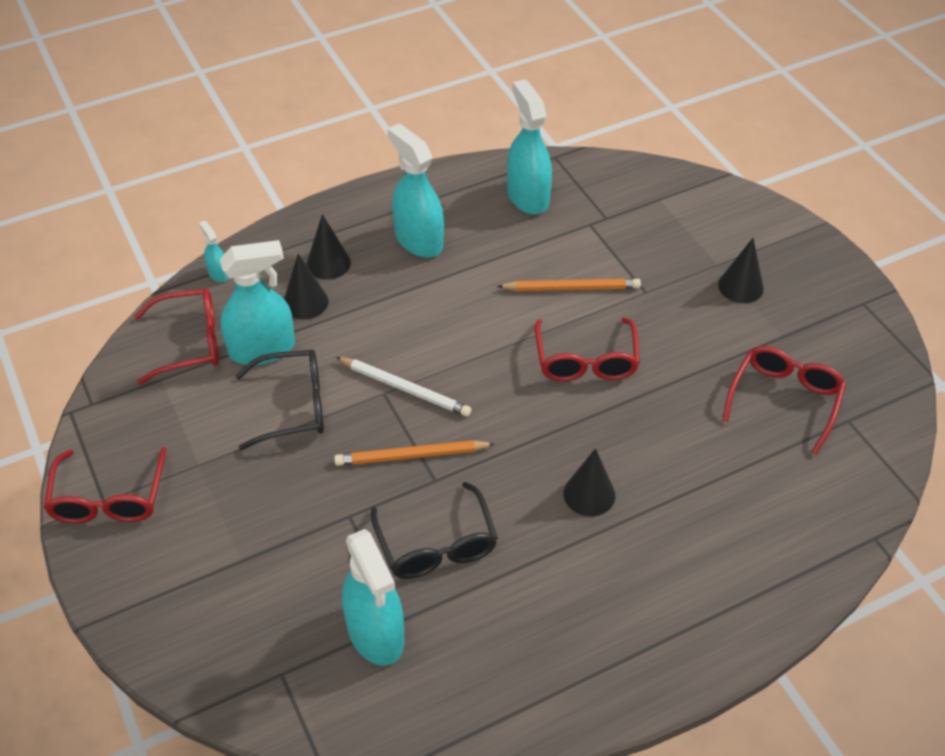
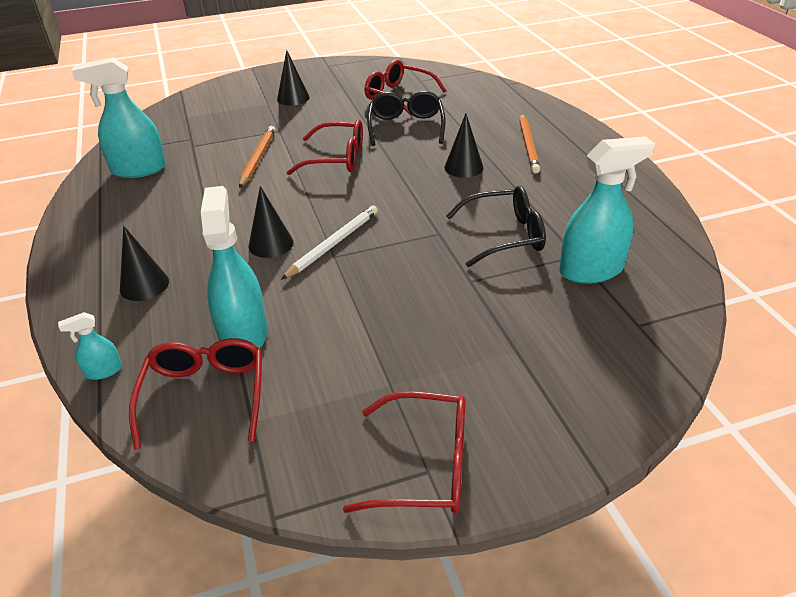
camera: 80 degrees left, 10 degrees down
black glasses [235,350,324,450] -> black glasses moved to [367,91,446,146]
black cone [284,254,329,319] -> black cone moved to [249,186,293,258]
orange pencil [334,440,495,466] -> orange pencil moved to [519,114,540,174]
turquoise spray bottle [387,124,444,258] -> none

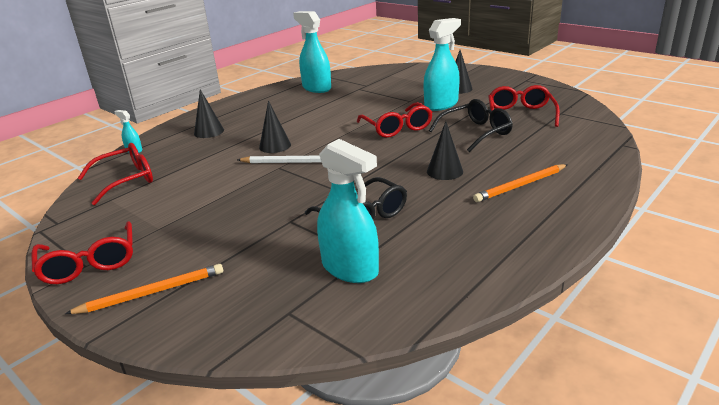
camera: 60 degrees right, 10 degrees down
turquoise spray bottle [201,186,268,349] -> turquoise spray bottle moved to [423,18,461,111]
orange pencil [239,126,276,188] -> orange pencil moved to [65,264,223,314]

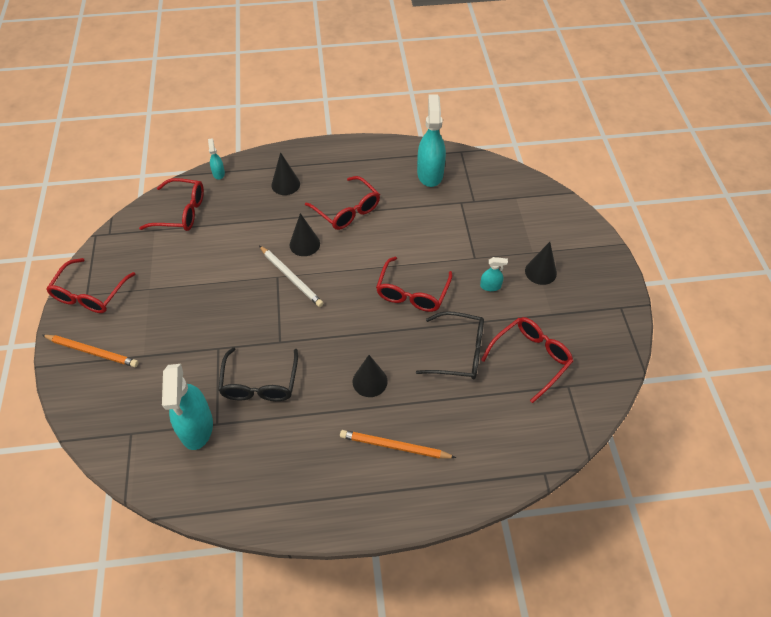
camera: 40 degrees right, 25 degrees up
turquoise spray bottle [423,18,461,111] -> turquoise spray bottle [480,257,508,291], size x0.46
none -> red glasses [305,176,380,230]

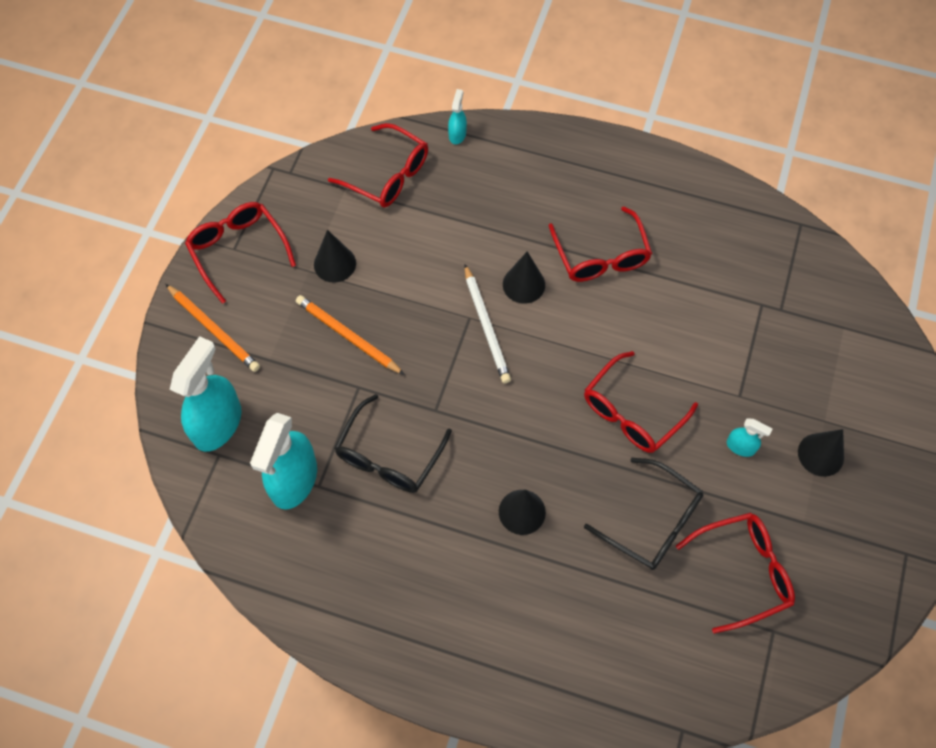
camera: 25 degrees right, 10 degrees up
red glasses [46,258,135,313] -> red glasses turned 105 degrees clockwise [185,202,296,304]
black cone [271,152,300,195] -> black cone moved to [314,230,356,283]
orange pencil [340,430,456,459] -> orange pencil moved to [296,295,405,375]
turquoise spray bottle [417,95,446,187] -> turquoise spray bottle moved to [170,336,242,452]

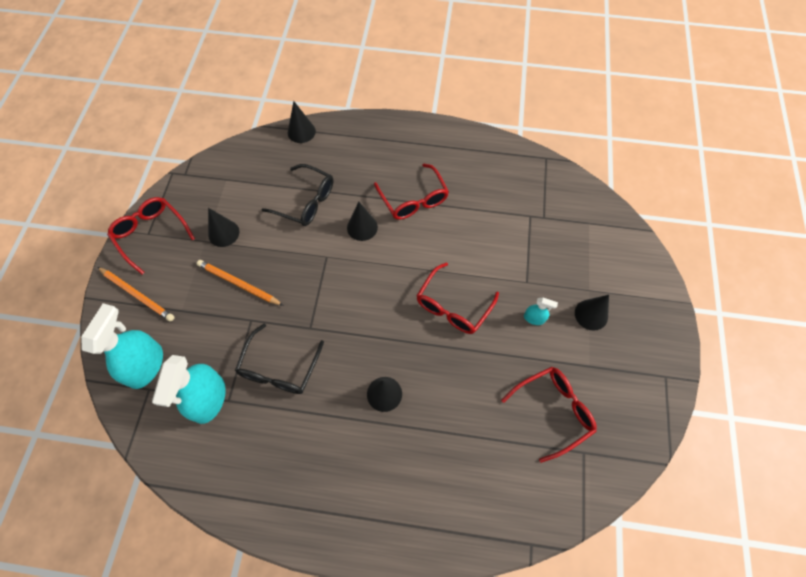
camera: 10 degrees left, 0 degrees up
red glasses [328,123,428,208] -> none
turquoise spray bottle [448,89,467,144] -> black cone [288,101,316,143]
white pencil [464,264,511,383] -> none
black glasses [584,458,703,570] -> black glasses moved to [261,164,333,226]

